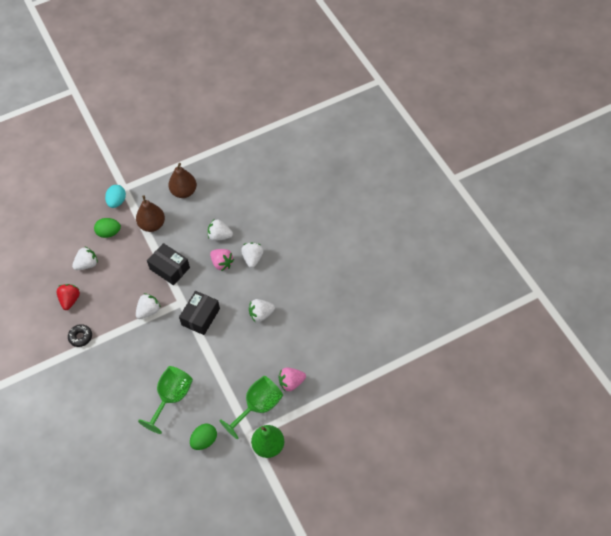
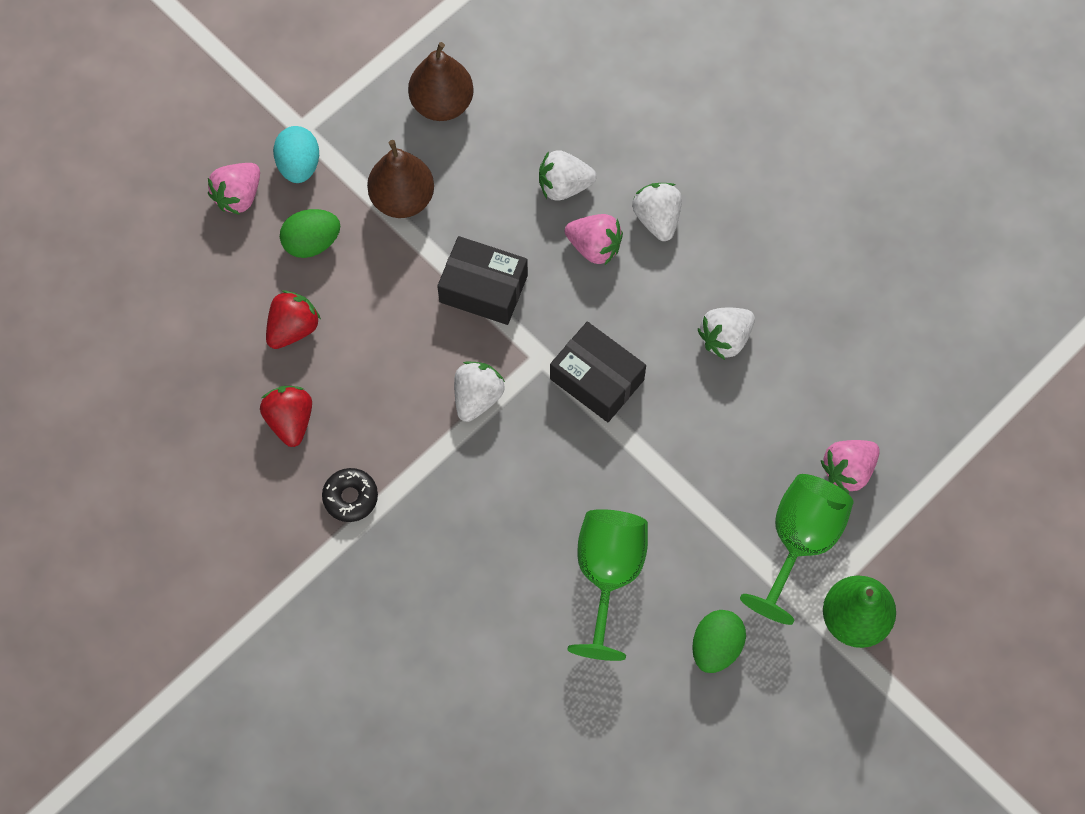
camera: 20 degrees left, 10 degrees up
white strawberry [72,246,98,270] -> red strawberry [266,290,321,349]
black box [179,291,220,335] -> black box turned 60 degrees counterclockwise [550,321,646,422]
none -> pink strawberry [208,163,260,215]

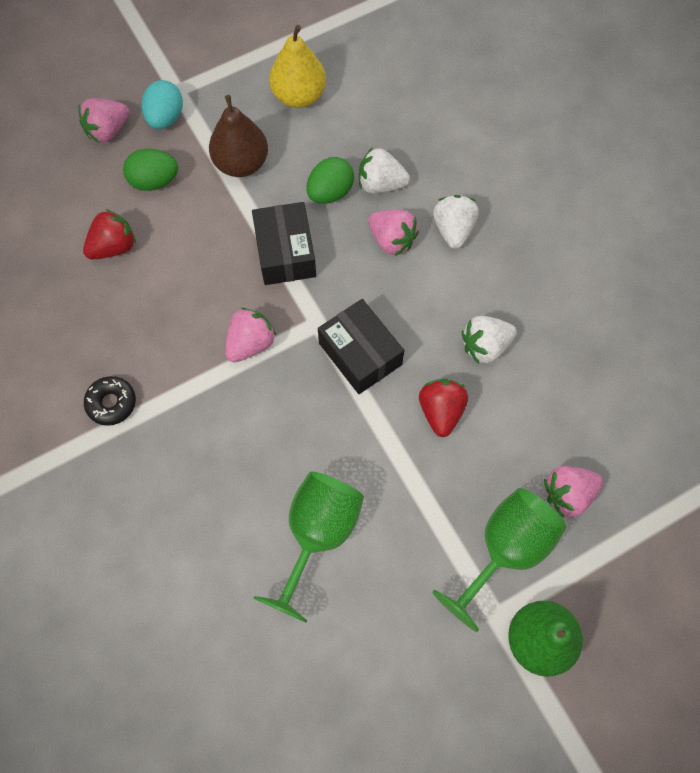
camera: 15 degrees right, 0 degrees up
red strawberry [260,386,312,447] -> red strawberry moved to [419,379,468,437]
brown pear [408,42,474,121] -> yellow pear [269,25,326,108]
black box [437,236,528,325] -> black box turned 45 degrees clockwise [252,202,316,285]
white strawberry [454,361,505,422] -> pink strawberry [225,308,277,362]
green egg [692,610,746,673] -> green egg moved to [307,157,354,204]

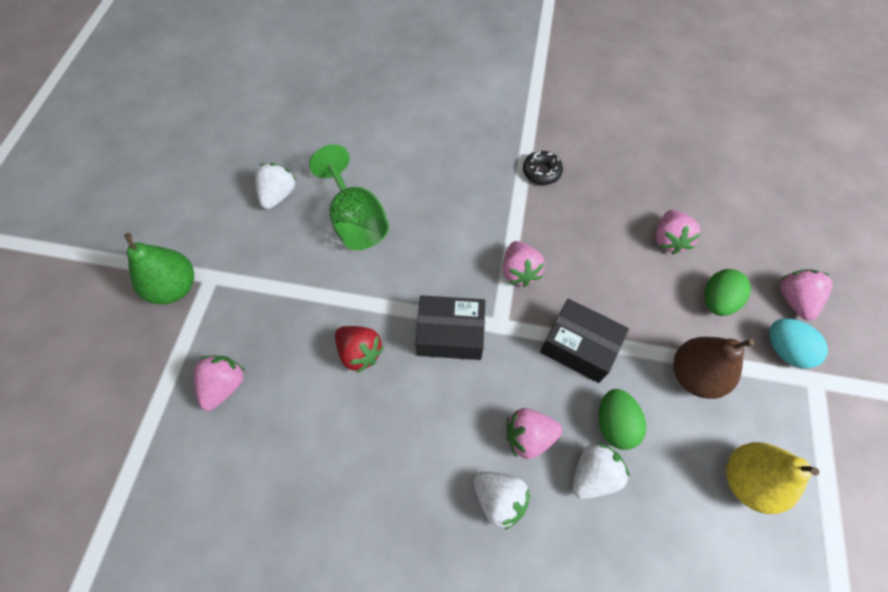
camera: 130 degrees right, 5 degrees down
red strawberry [83,209,136,260] -> pink strawberry [656,210,701,254]
green goblet [432,488,566,632] -> none
white strawberry [462,316,517,364] -> white strawberry moved to [255,163,296,209]

